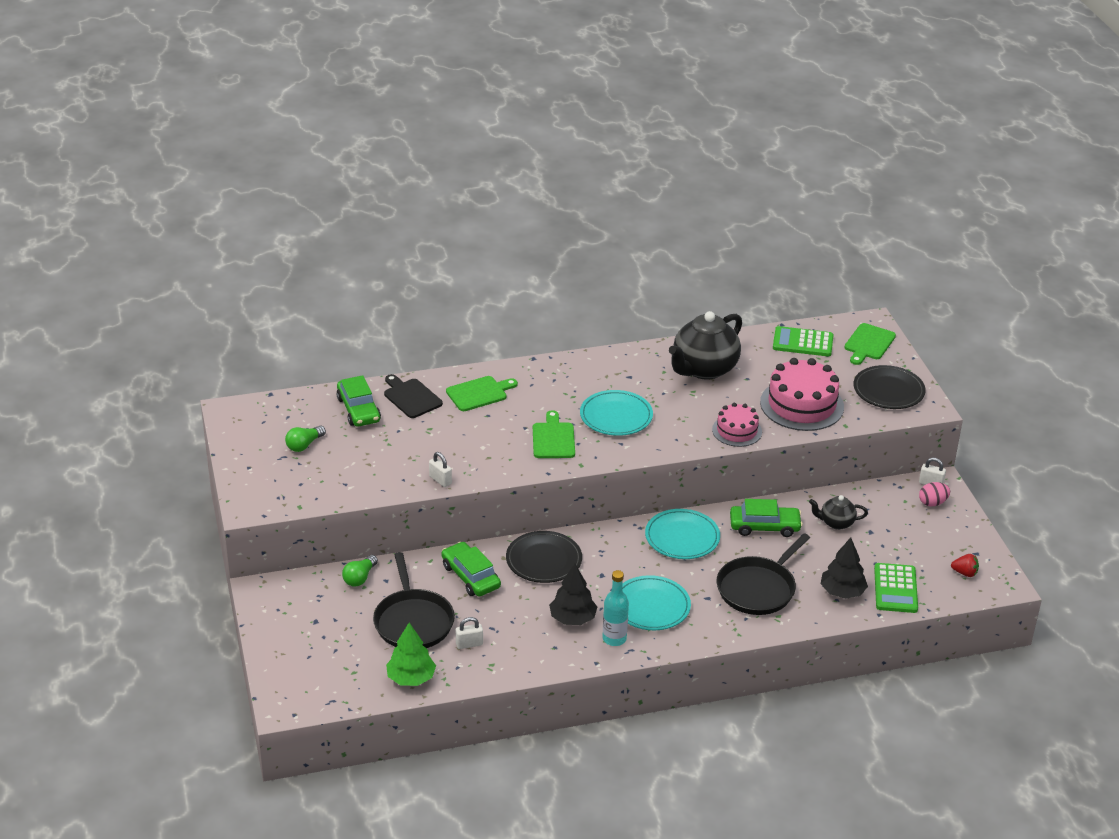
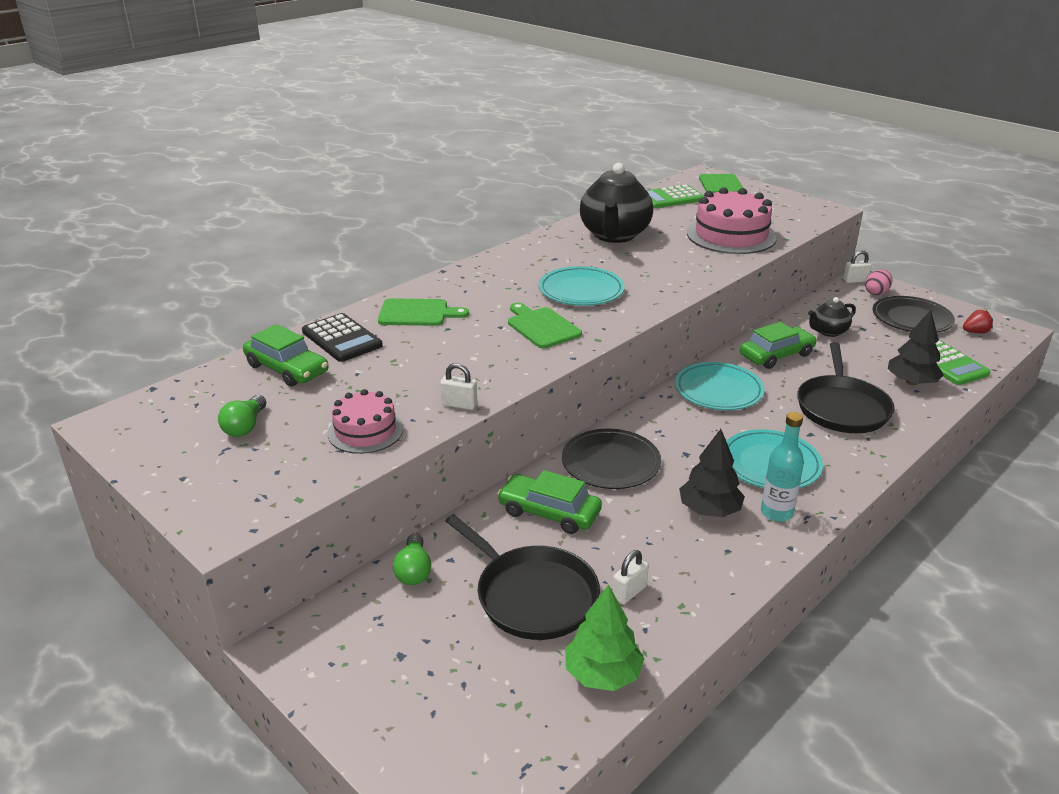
camera: 30 degrees left, 5 degrees down
black cutting board [384,374,443,418] -> black calculator [302,313,383,362]
green cutting board [446,376,518,411] -> green cutting board turned 60 degrees clockwise [378,298,469,326]
pink cake [712,403,762,447] -> pink cake moved to [328,389,403,454]
black plate [853,365,926,409] -> black plate moved to [872,296,955,332]

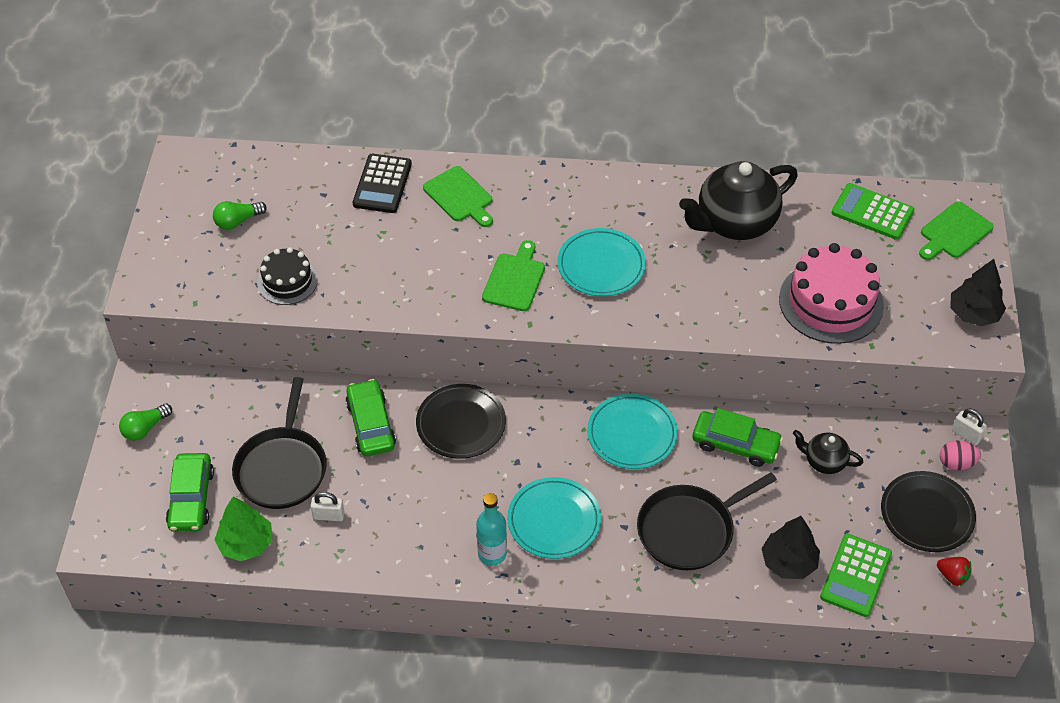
camera: 50 degrees right, 20 degrees up
green car [243,324,329,387] -> green car moved to [166,453,214,532]
pink cake [328,389,403,454] -> black cake [257,247,318,305]
green light bulb [393,533,431,585] -> green light bulb moved to [119,403,172,441]
white padlock [440,363,477,410] -> none
black tree [679,429,745,517] -> black tree moved to [950,259,1006,326]

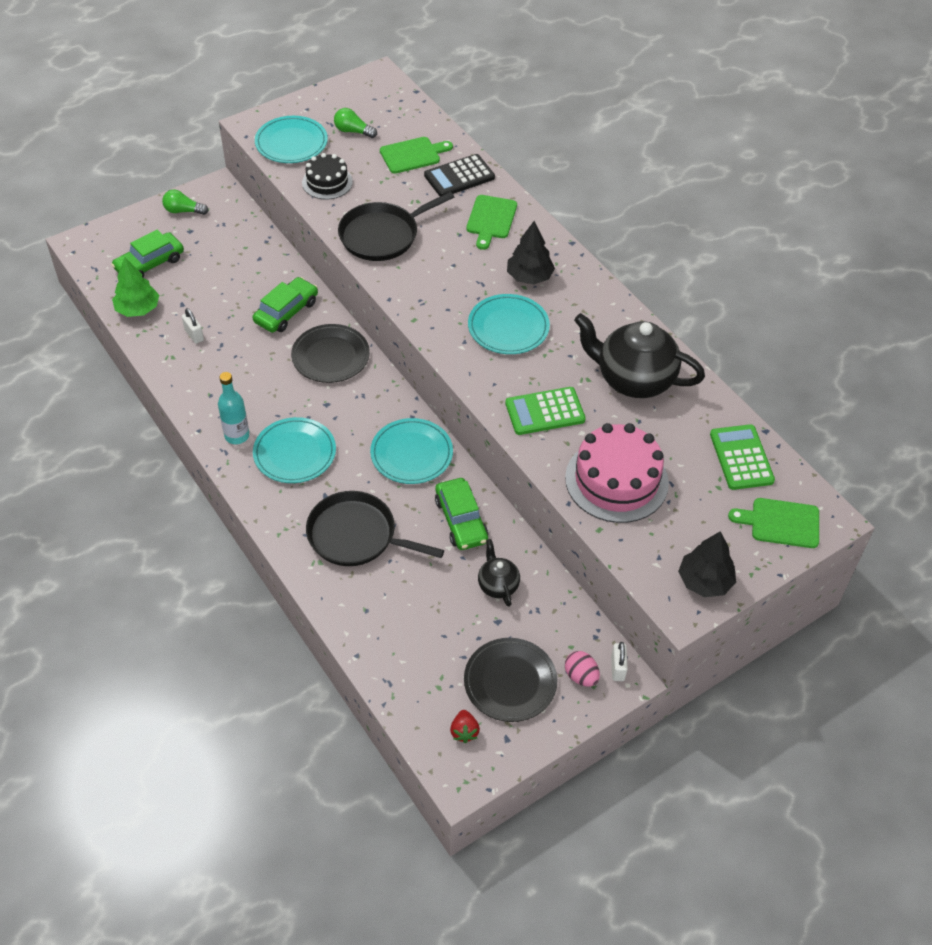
camera: 50 degrees right, 0 degrees up
black pan [232,377,327,509] -> black pan moved to [338,192,454,261]
green cutting board [482,240,545,311] -> green cutting board moved to [380,137,453,174]
black tree [761,516,820,579] -> black tree moved to [507,221,555,285]
green calculator [820,534,892,617] -> green calculator moved to [505,387,586,435]
none -> turquoise plate [255,116,328,163]

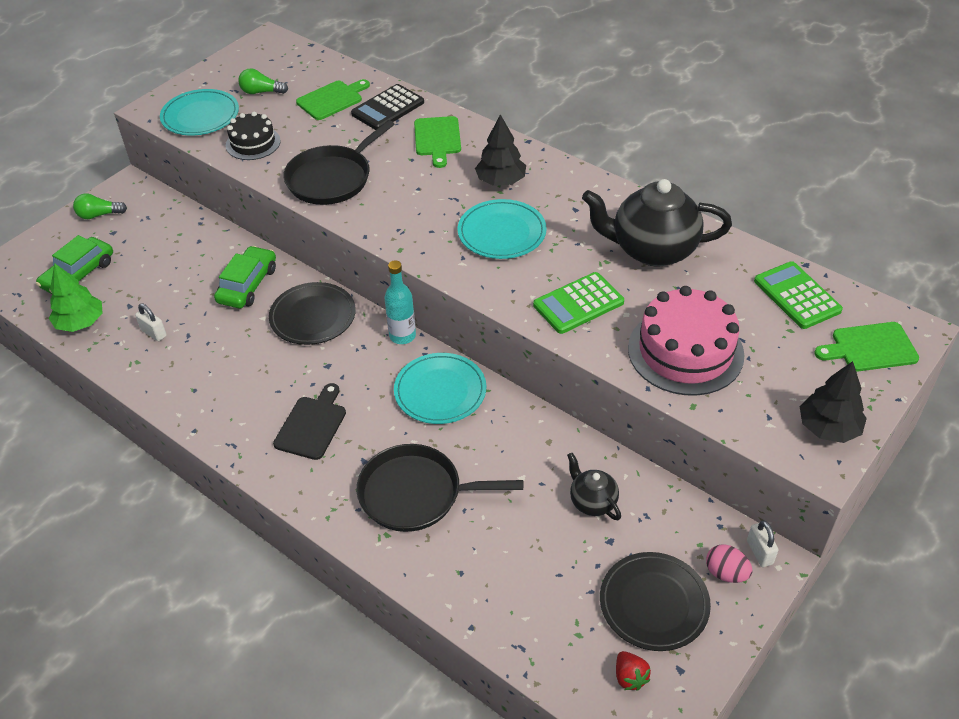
camera: 15 degrees left, 5 degrees down
turquoise bottle [218,372,249,444] -> turquoise bottle moved to [384,261,416,344]
turquoise plate [253,417,336,483] -> black cutting board [273,383,346,460]
green car [435,478,488,550] -> none

